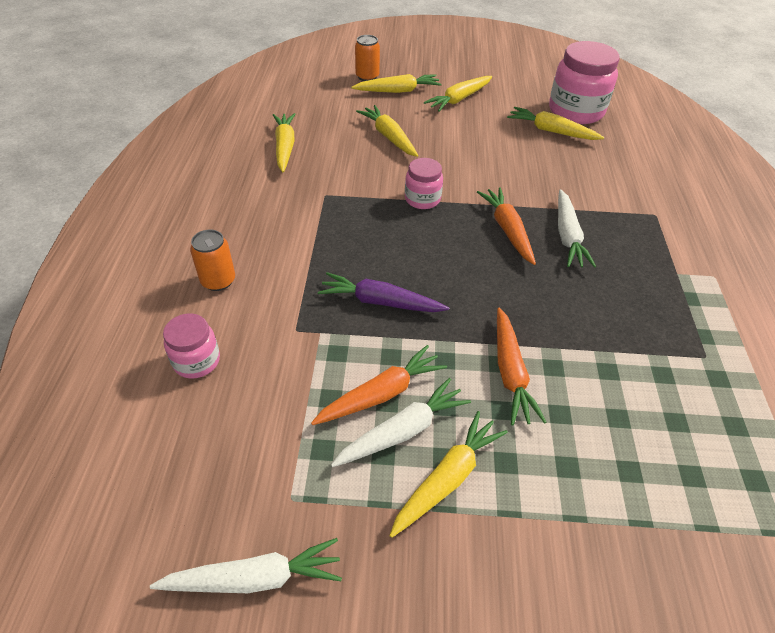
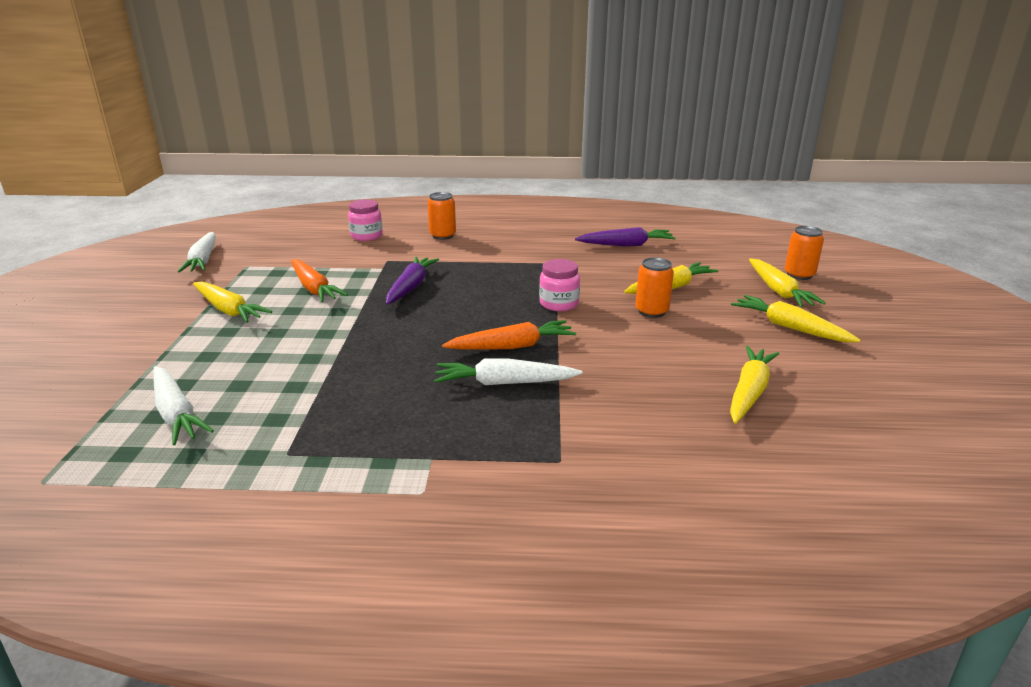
camera: 90 degrees right, 20 degrees down
yellow carrot [273,113,295,172] -> purple carrot [575,227,676,246]
white carrot [331,378,471,467] -> white carrot moved to [153,366,214,445]
orange carrot [497,308,547,425] -> none
pink jar [549,41,620,124] -> none
none -> orange can [635,257,674,318]

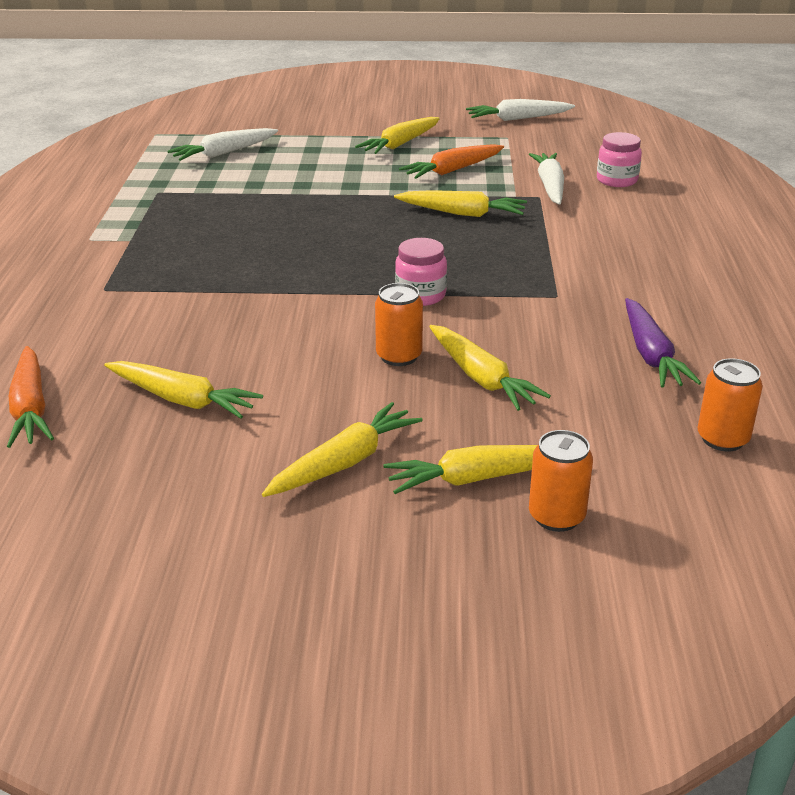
camera: 90 degrees right, 5 degrees up
purple carrot [386,256,439,305] -> yellow carrot [394,190,527,217]
orange can [428,192,456,240] -> orange can moved to [698,358,763,452]
white carrot [434,358,582,385] -> white carrot moved to [529,153,564,204]
orange carrot [442,320,576,350] -> orange carrot moved to [7,346,54,448]

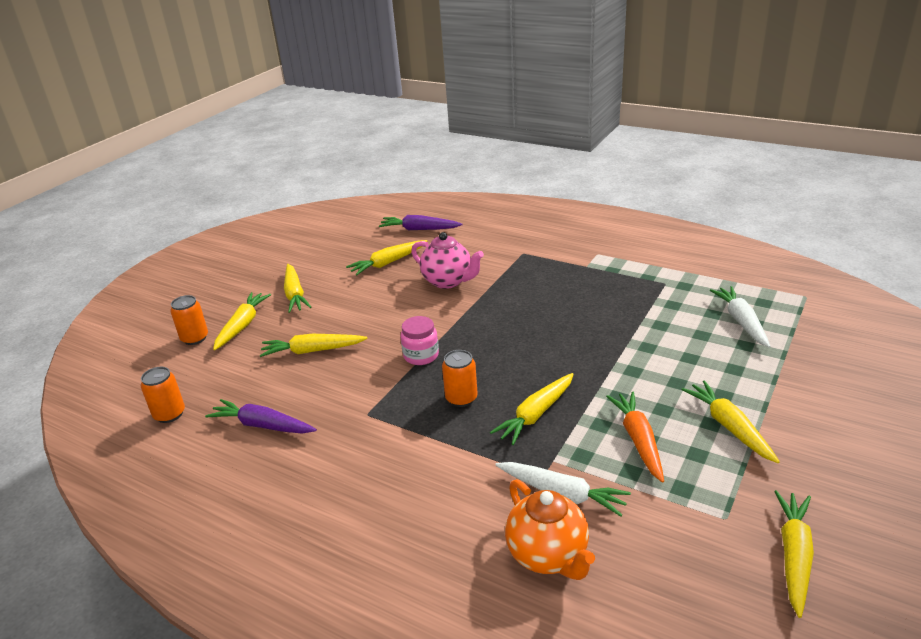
camera: 120 degrees right, 0 degrees up
orange carrot [7,346,54,448] -> purple carrot [379,215,462,230]
orange can [375,283,423,366] -> orange can moved to [442,350,477,407]
white carrot [466,99,575,121] -> yellow carrot [774,490,814,618]
pink jar [597,132,642,187] -> orange teapot [505,479,595,580]
none -> pink teapot [411,232,484,289]

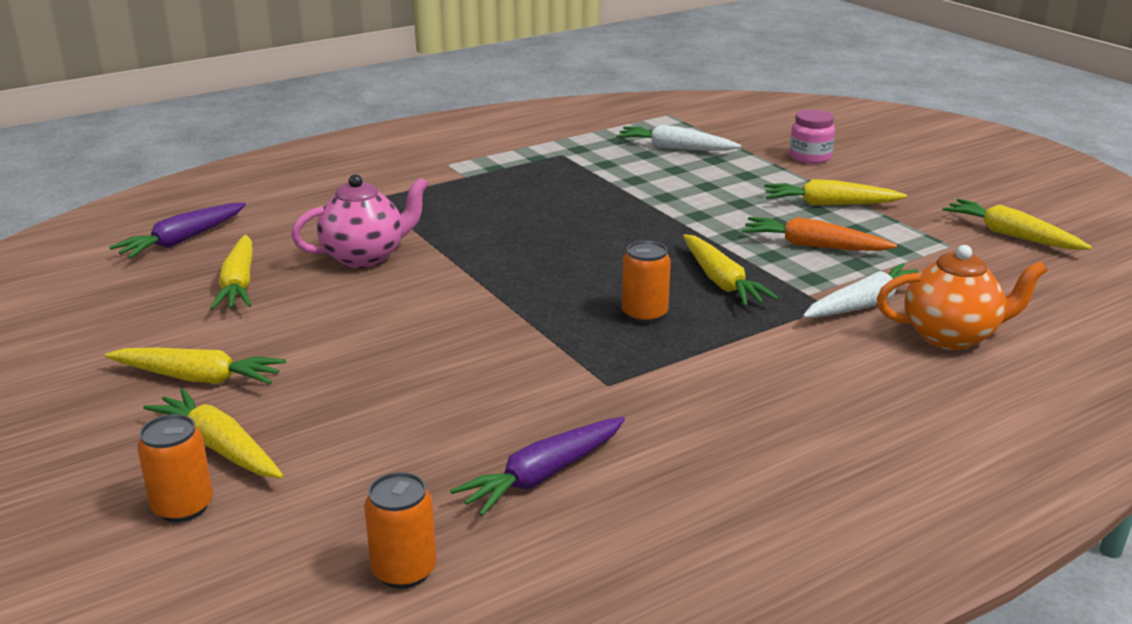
camera: 65 degrees left, 5 degrees down
yellow carrot [260,334,367,357] -> none
pink jar [401,316,439,365] -> pink jar moved to [789,109,835,164]

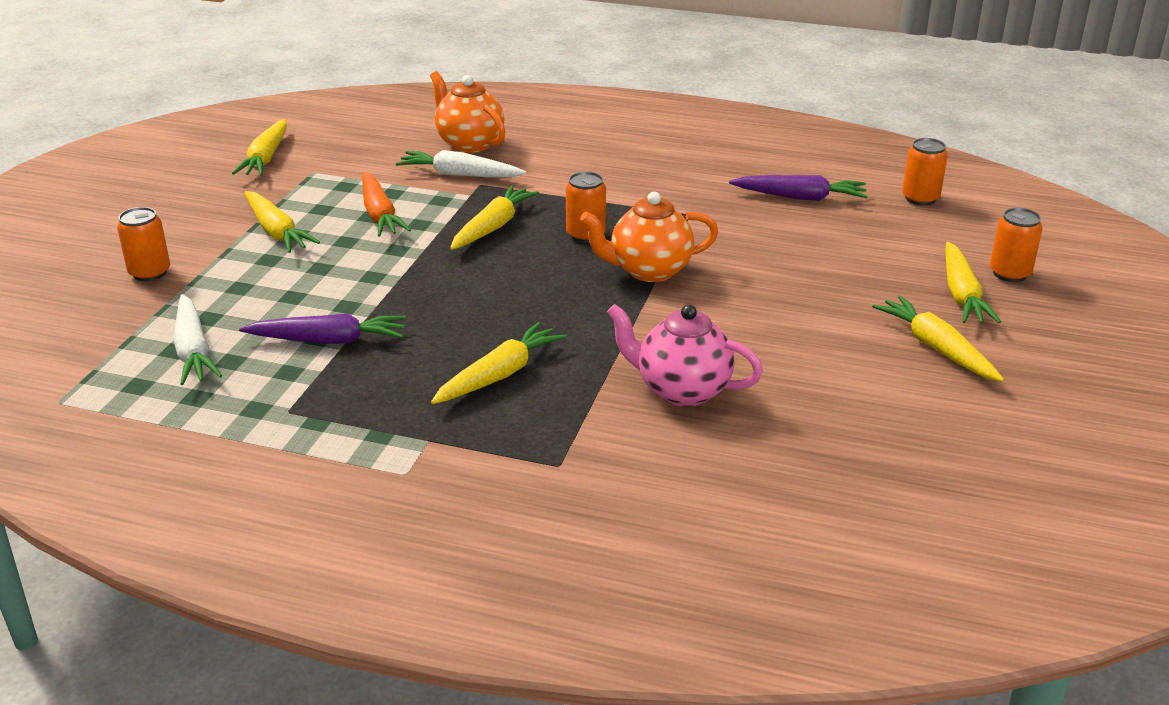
camera: 130 degrees left, 5 degrees up
purple carrot [109,203,246,259] -> purple carrot moved to [239,314,406,344]
yellow carrot [210,235,253,310] -> yellow carrot moved to [431,322,566,404]
pink jar [789,109,835,164] -> orange can [117,207,170,282]
none -> orange teapot [580,192,718,282]

